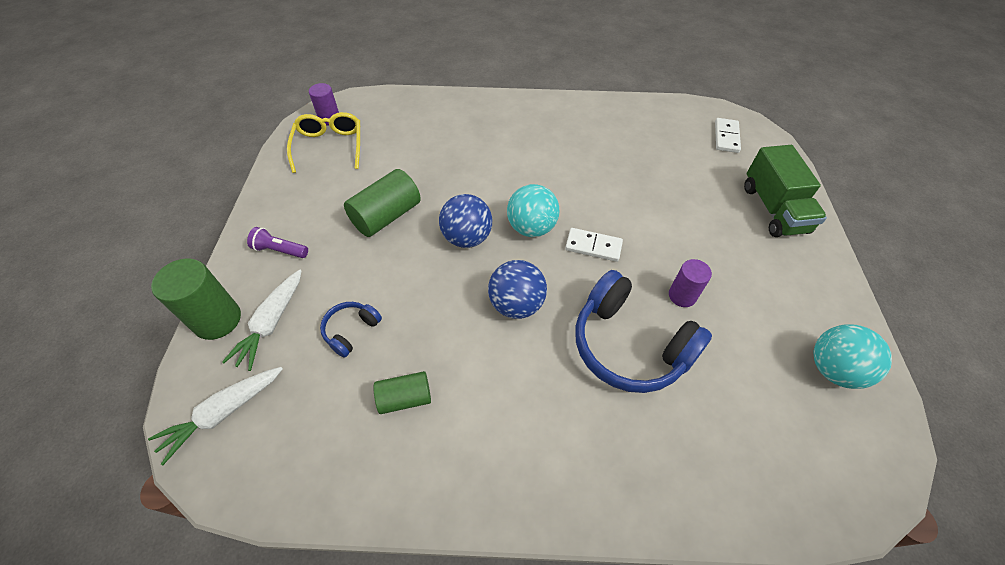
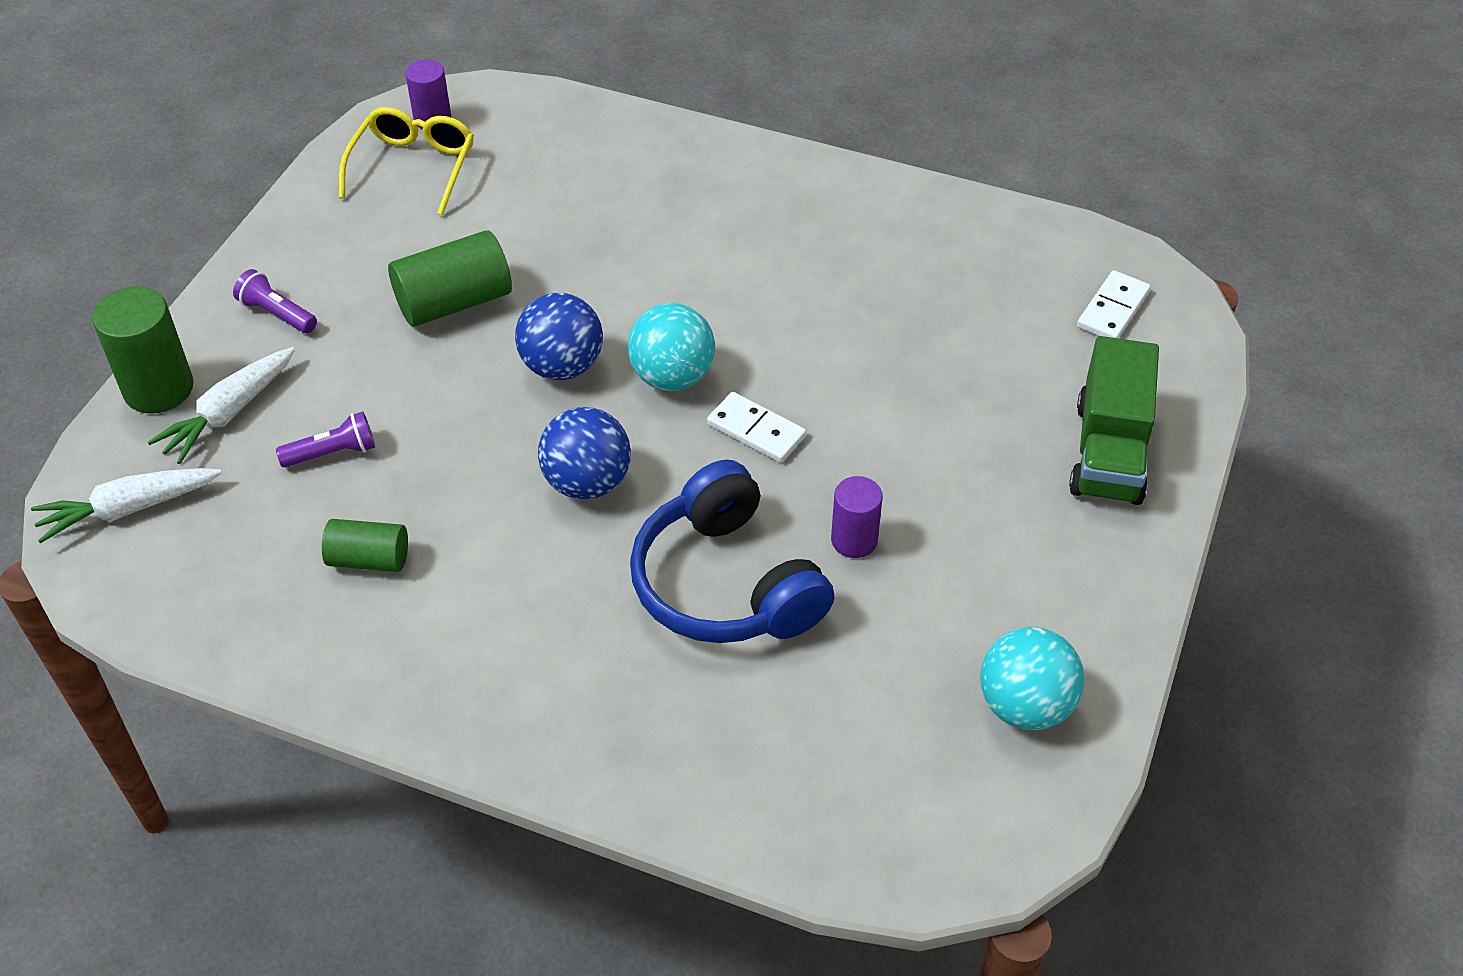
camera: 20 degrees right, 5 degrees down
blue headphones [320,302,382,358] -> purple flashlight [276,411,375,467]

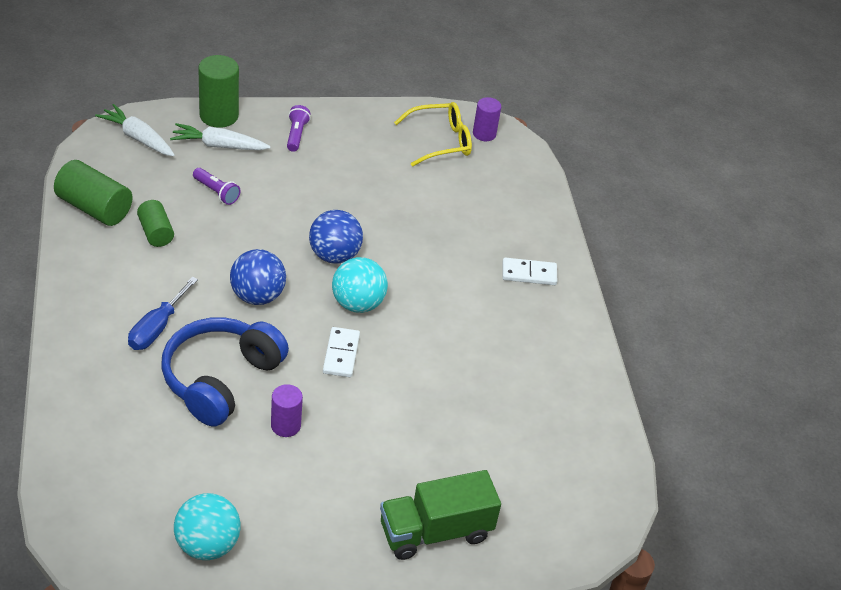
camera: 55 degrees right, 5 degrees down
green cylinder [388,230,512,327] -> green cylinder moved to [54,160,133,226]
white domino [1077,270,1151,339] -> white domino moved to [502,258,557,285]
none -> blue screwdriver [128,277,198,350]

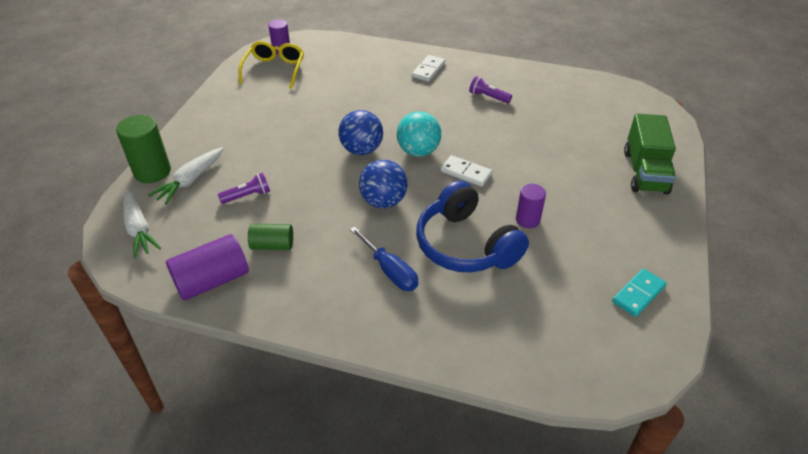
camera: 60 degrees left, 0 degrees up
green cylinder [54,160,133,226] -> purple cylinder [166,234,249,301]
white carrot [95,104,175,156] -> white carrot turned 90 degrees counterclockwise [123,190,161,258]
turquoise ball [174,493,241,560] -> turquoise domino [612,268,667,317]
purple flashlight [287,105,311,152] -> purple flashlight moved to [469,76,512,103]

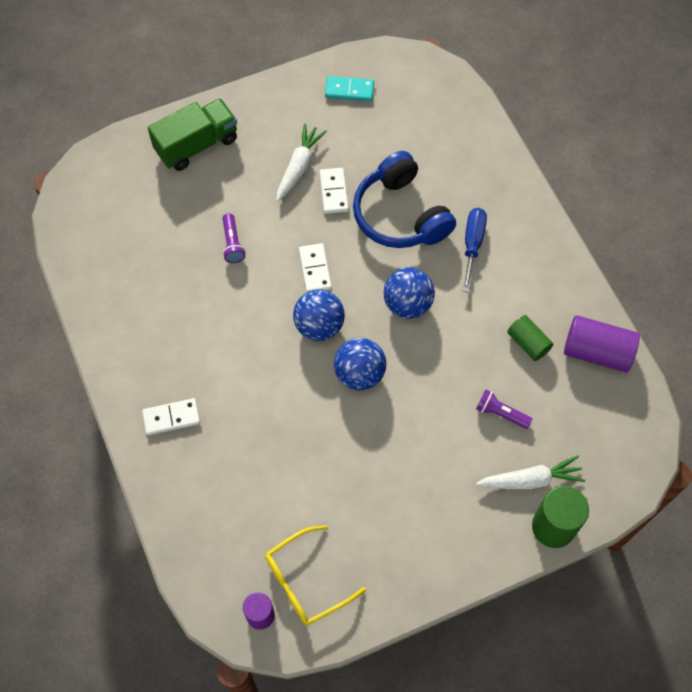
camera: 130 degrees left, 20 degrees up
white carrot [123,190,161,258] -> white carrot moved to [276,123,327,201]
turquoise ball [397,111,441,157] -> blue ball [293,289,345,341]
blue headphones [416,180,529,272] -> blue headphones turned 135 degrees clockwise [353,151,456,248]
purple flashlight [469,76,512,103] -> purple flashlight moved to [223,213,245,263]
purple cylinder [516,184,546,228] -> white domino [319,168,349,214]

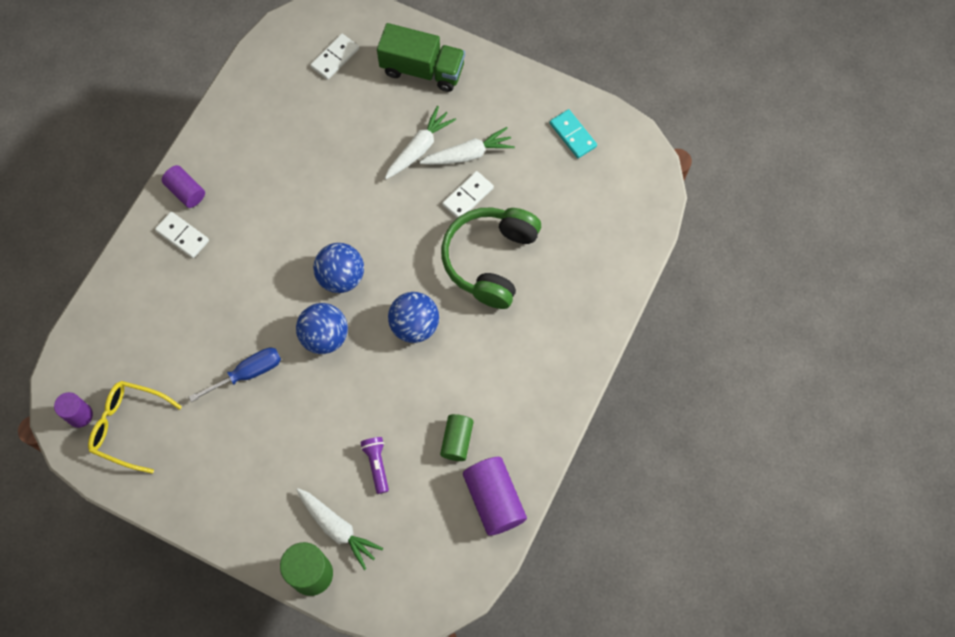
camera: 50 degrees right, 5 degrees up
purple flashlight [223,213,245,263] -> none
white domino [299,243,332,292] -> white domino moved to [310,34,359,80]
blue headphones [353,151,456,248] -> green headphones [441,208,541,309]
blue screwdriver [462,208,487,292] -> blue screwdriver moved to [189,348,281,402]
none -> purple cylinder [162,165,205,208]
none -> white carrot [385,106,456,179]

